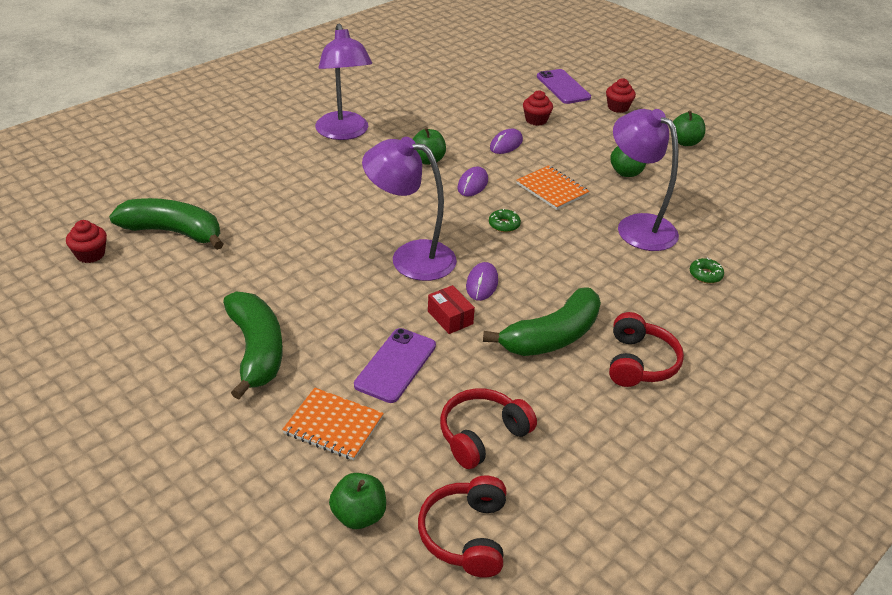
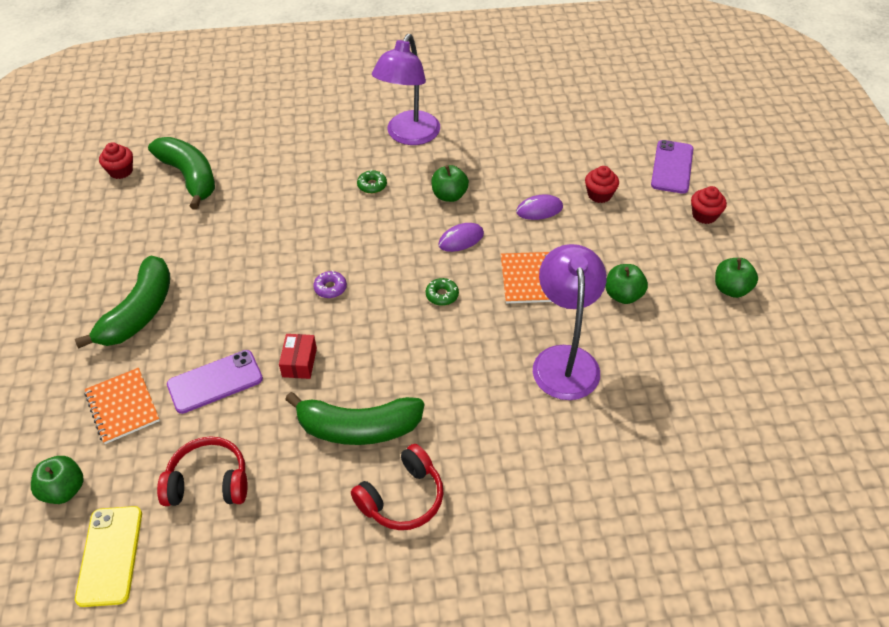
camera: 40 degrees right, 10 degrees up
purple lamp [362,137,457,281] -> purple donut [313,270,347,298]
red headphones [418,476,506,578] -> yellow phone [75,506,142,607]
purple mouse [466,262,498,301] -> none
green donut [690,257,724,283] -> green donut moved to [357,170,387,194]

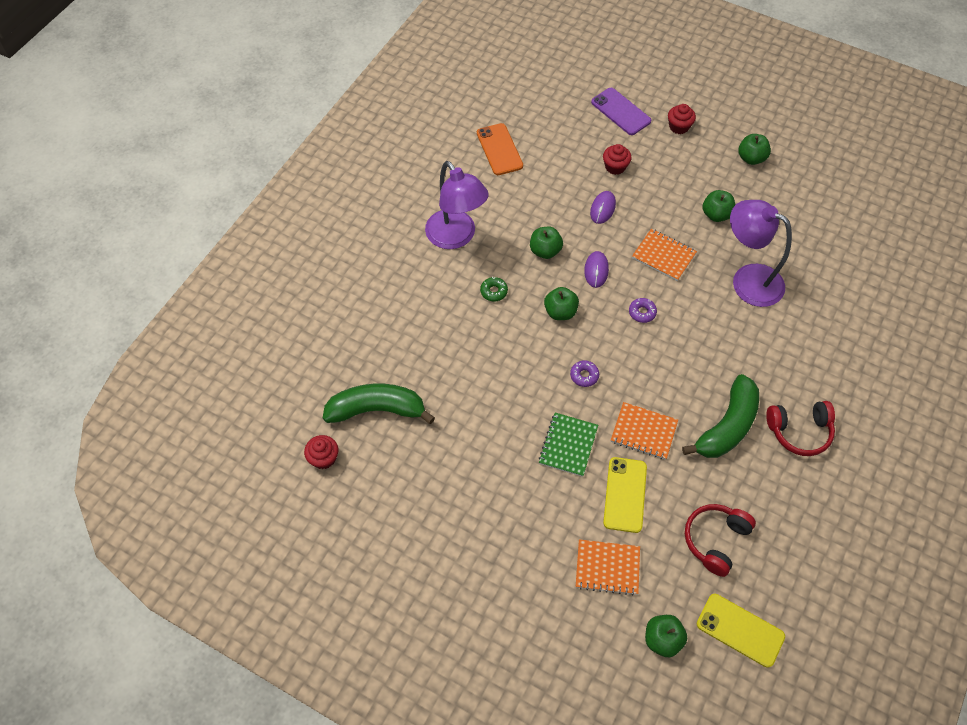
camera: 55 degrees left, 10 degrees up
green banana [75,255,170,348] -> none
purple phone [167,350,263,414] -> yellow phone [603,457,647,533]
red box [279,334,317,379] -> orange notebook [611,402,678,460]
red headphones [351,444,443,530] -> red headphones turned 90 degrees clockwise [766,401,835,456]
green donut [426,278,459,306] -> purple donut [629,298,657,323]
none -> orange phone [477,123,523,175]
none -> green notebook [539,413,598,477]
none -> green apple [544,287,579,320]

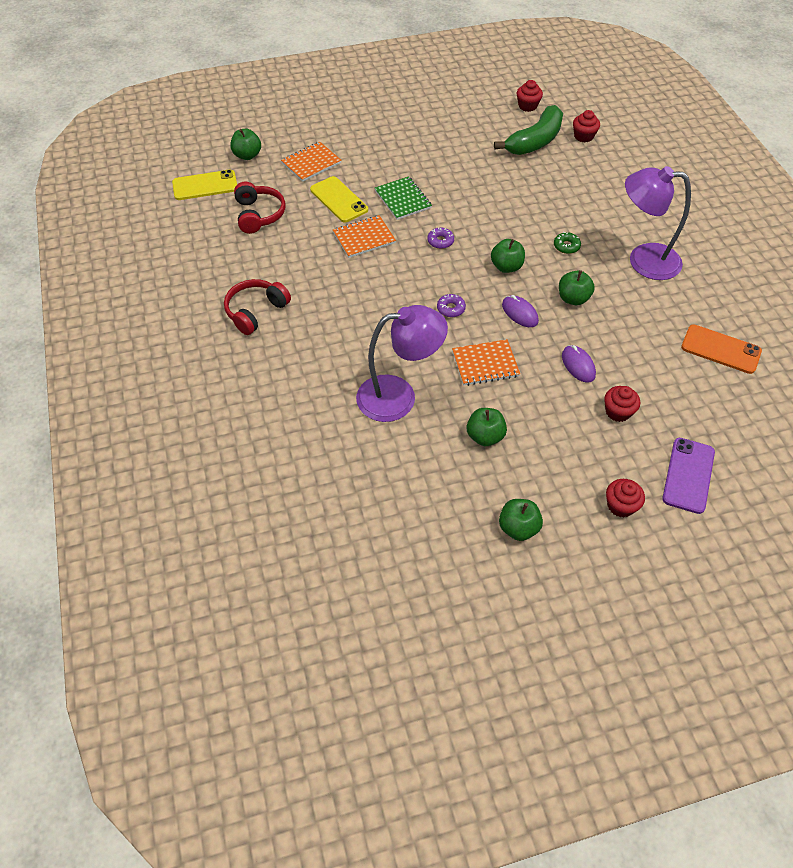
camera: 135 degrees right, 5 degrees down
purple phone [591,88,651,135] -> purple phone turned 75 degrees counterclockwise [662,438,715,514]
green banana [682,374,759,458] -> none
none -> red cupcake [573,110,600,142]

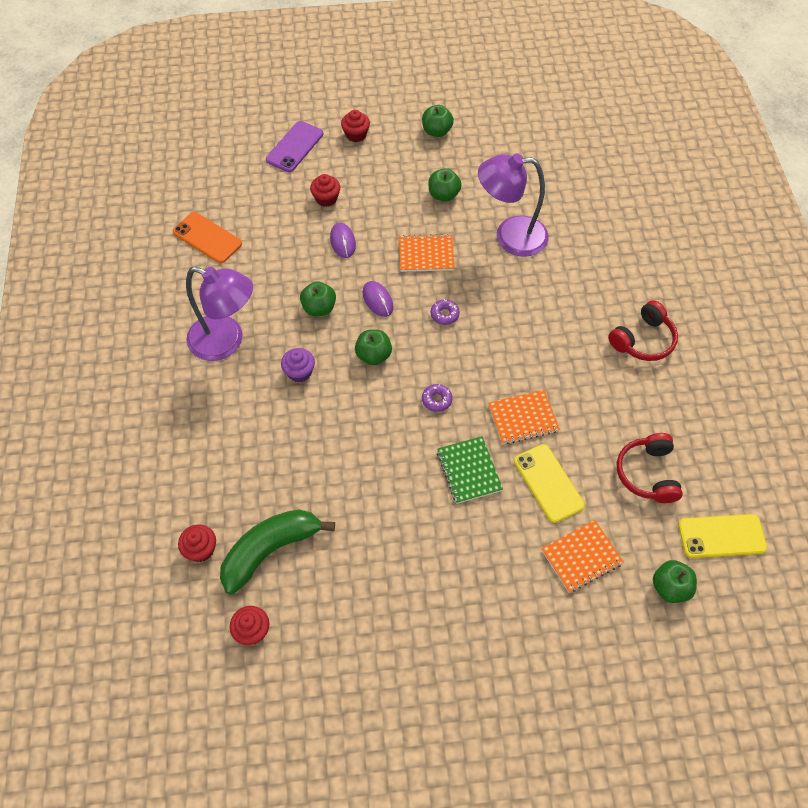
camera: 170 degrees left, 5 degrees up
green donut [554,232,581,254] -> purple cupcake [281,348,315,382]

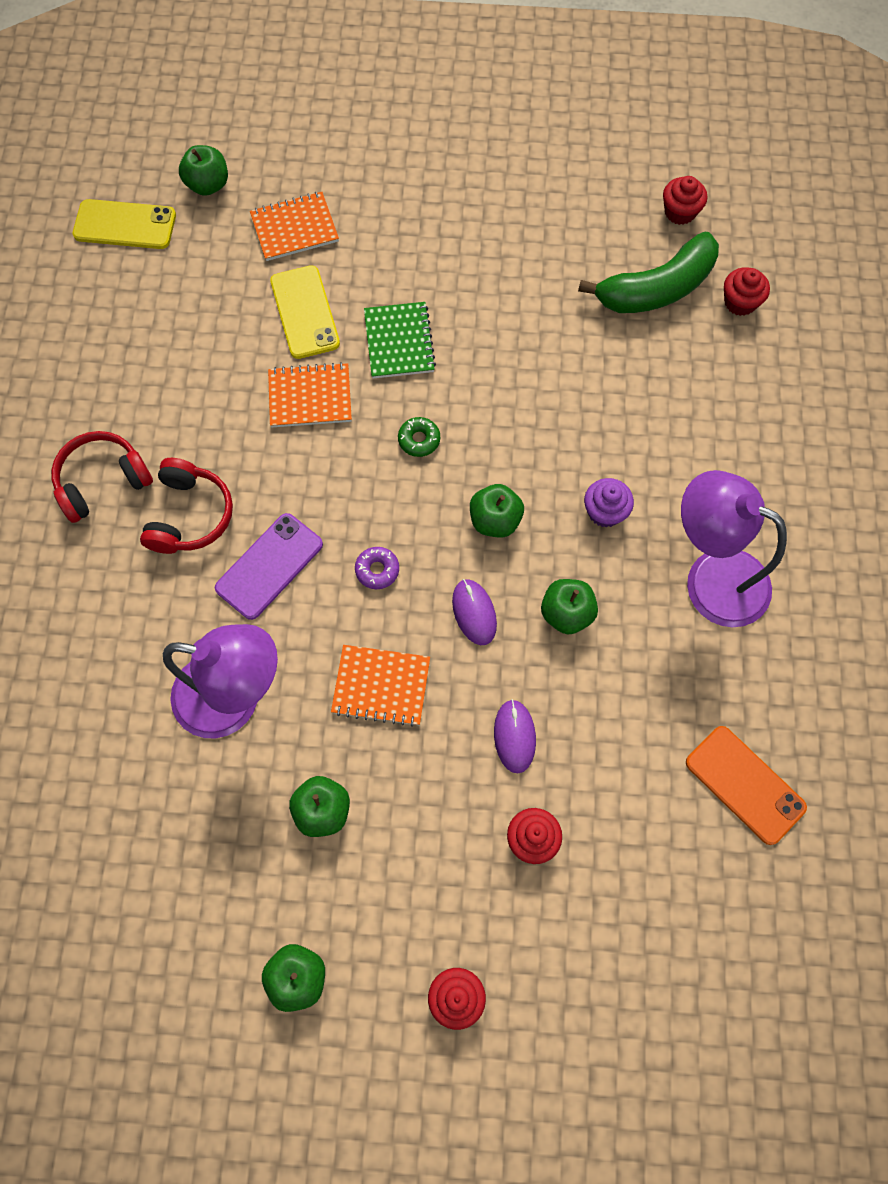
camera: 170 degrees left, 10 degrees up
purple phone [266,121,324,172] -> purple phone moved to [215,513,323,620]
purple donut [422,384,453,412] -> green donut [398,417,440,457]
red headphones [617,433,683,503] -> red headphones moved to [140,458,233,554]

